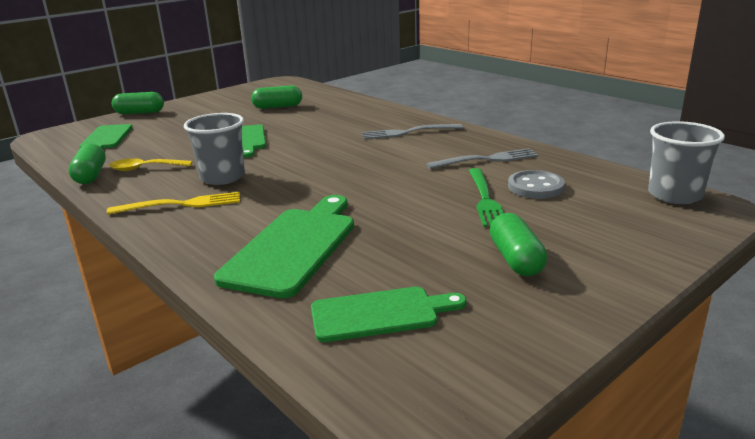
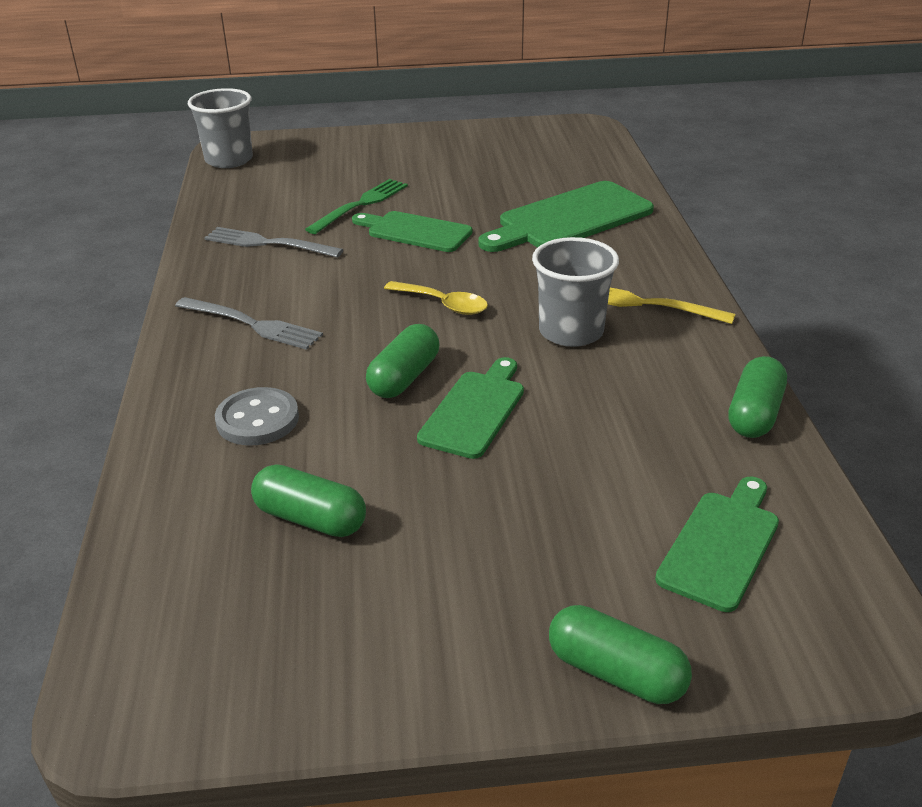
camera: 145 degrees left, 10 degrees up
yellow spoon [109,159,192,171] -> yellow spoon moved to [384,281,488,315]
green cutting board [311,287,467,342] -> green cutting board moved to [352,211,473,252]
green capsule [490,213,547,276] -> green capsule moved to [366,324,439,398]
grey button [508,170,565,199] -> grey button moved to [215,387,299,445]

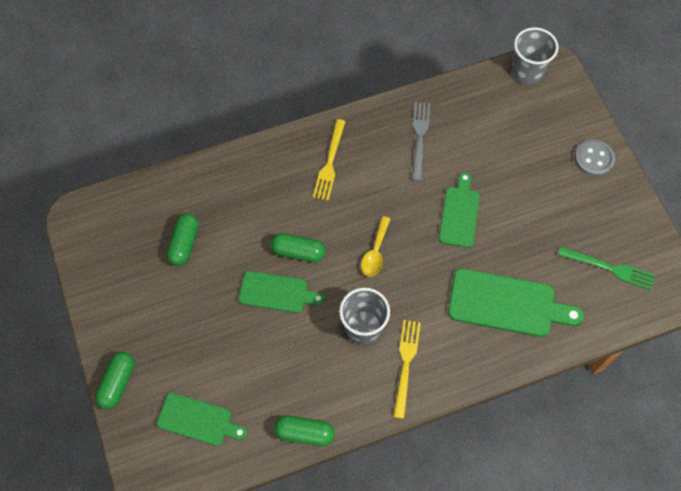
camera: 75 degrees right, 30 degrees up
grey fork [175,297,323,350] -> yellow fork [313,119,346,201]
grey button [215,387,299,445] -> grey button moved to [574,139,615,177]
green fork [305,179,408,234] -> green fork moved to [558,247,655,290]
green cutting board [479,181,654,252] -> green cutting board turned 150 degrees clockwise [448,269,584,337]

